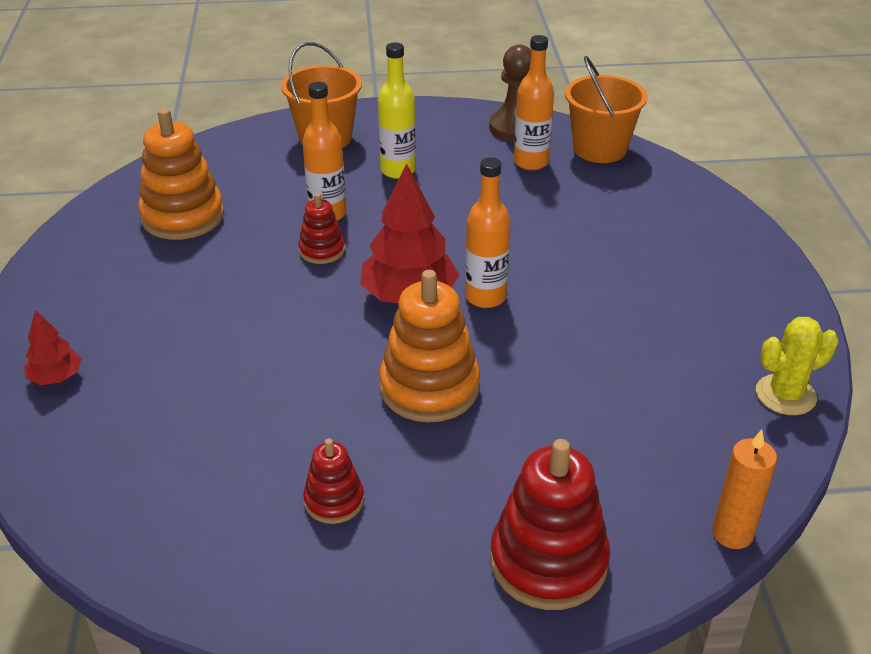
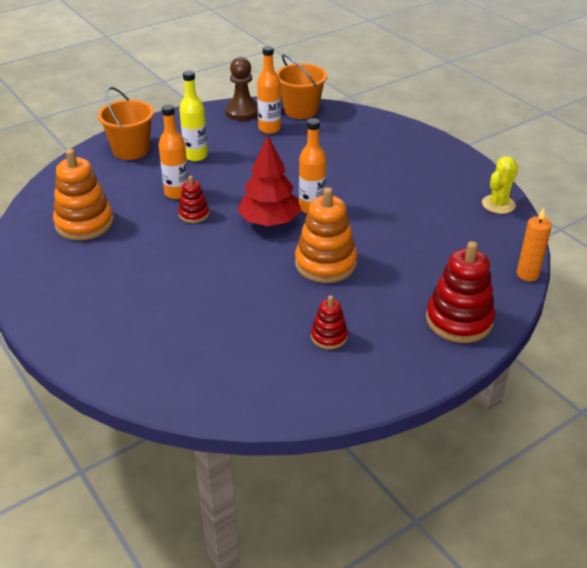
camera: 30 degrees left, 0 degrees up
red tree [24,310,82,385] -> none

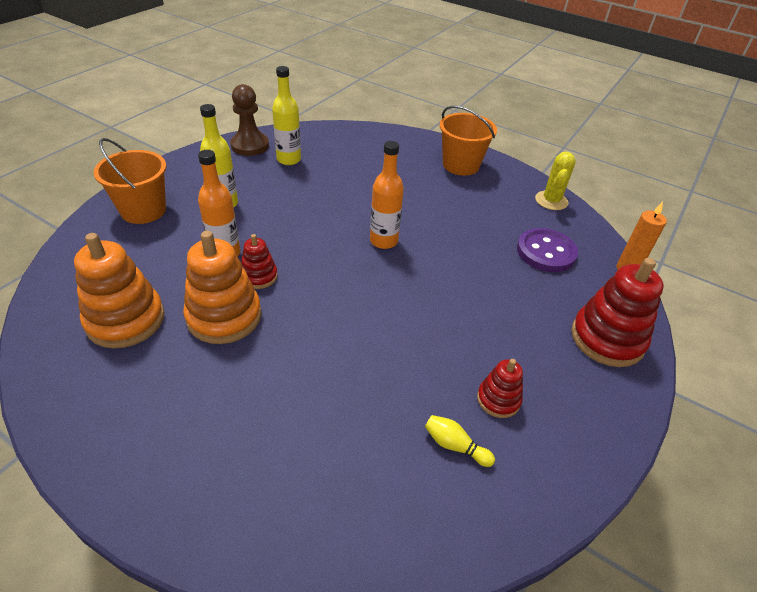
camera: 25 degrees left, 5 degrees up
red tree [237,135,301,226] -> none
orange bottle [257,46,281,134] -> yellow bottle [272,66,301,165]
orange bucket [276,54,327,119] -> orange bucket moved to [440,106,497,176]
orange stacking toy [295,187,357,283] -> orange stacking toy moved to [183,231,262,344]
none -> yellow bowling pin [425,415,495,467]
none -> purple button [517,228,578,272]

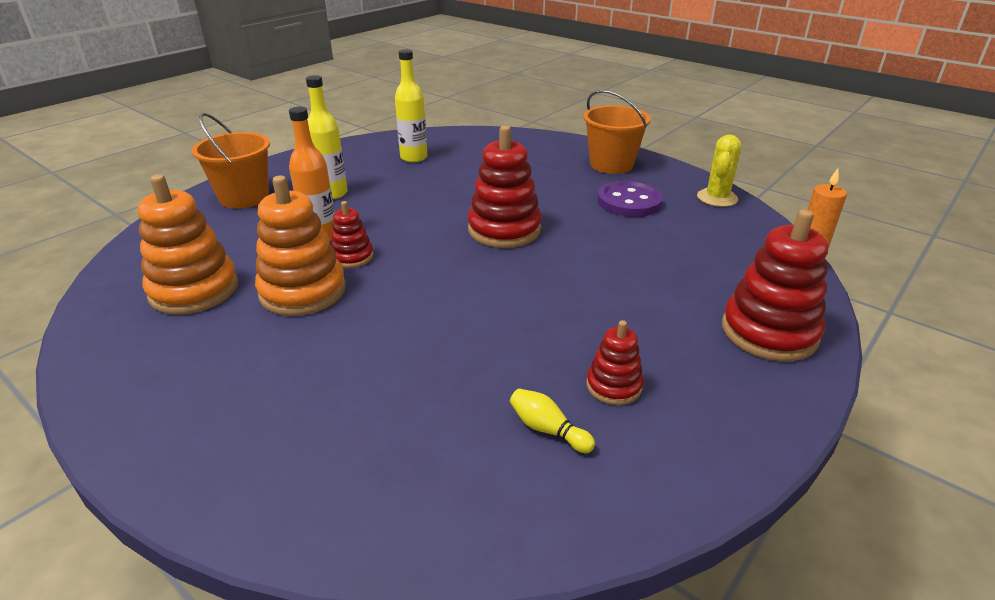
camera: 10 degrees right, 10 degrees down
brown pawn [230,84,269,156] -> none
orange bottle [370,141,404,249] -> red stacking toy [468,125,542,248]
purple button [517,228,578,272] -> purple button moved to [597,181,663,217]

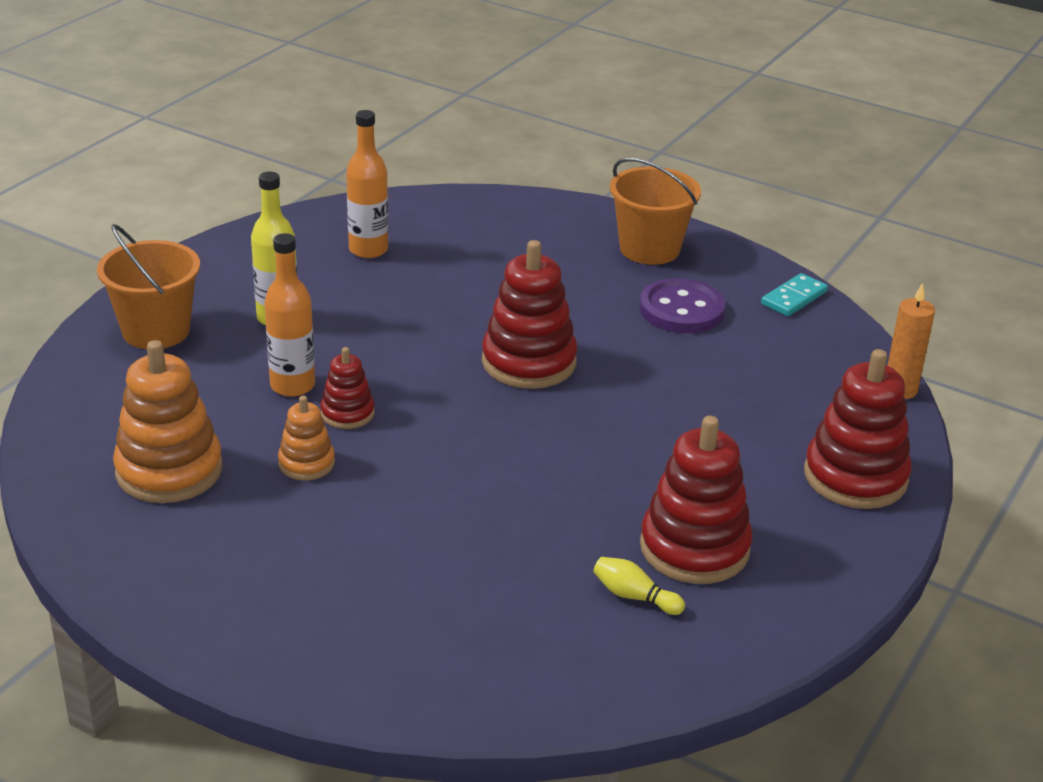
camera: 10 degrees left, 0 degrees up
orange stacking toy [255,176,346,316] -> orange stacking toy [278,396,335,480], size x0.54
yellow bottle [395,49,427,163] -> orange bottle [346,110,388,258]
red stacking toy [586,320,644,405] -> red stacking toy [640,416,753,584], size x1.86
yellow cactus [697,135,741,207] -> turquoise domino [761,273,828,316]

